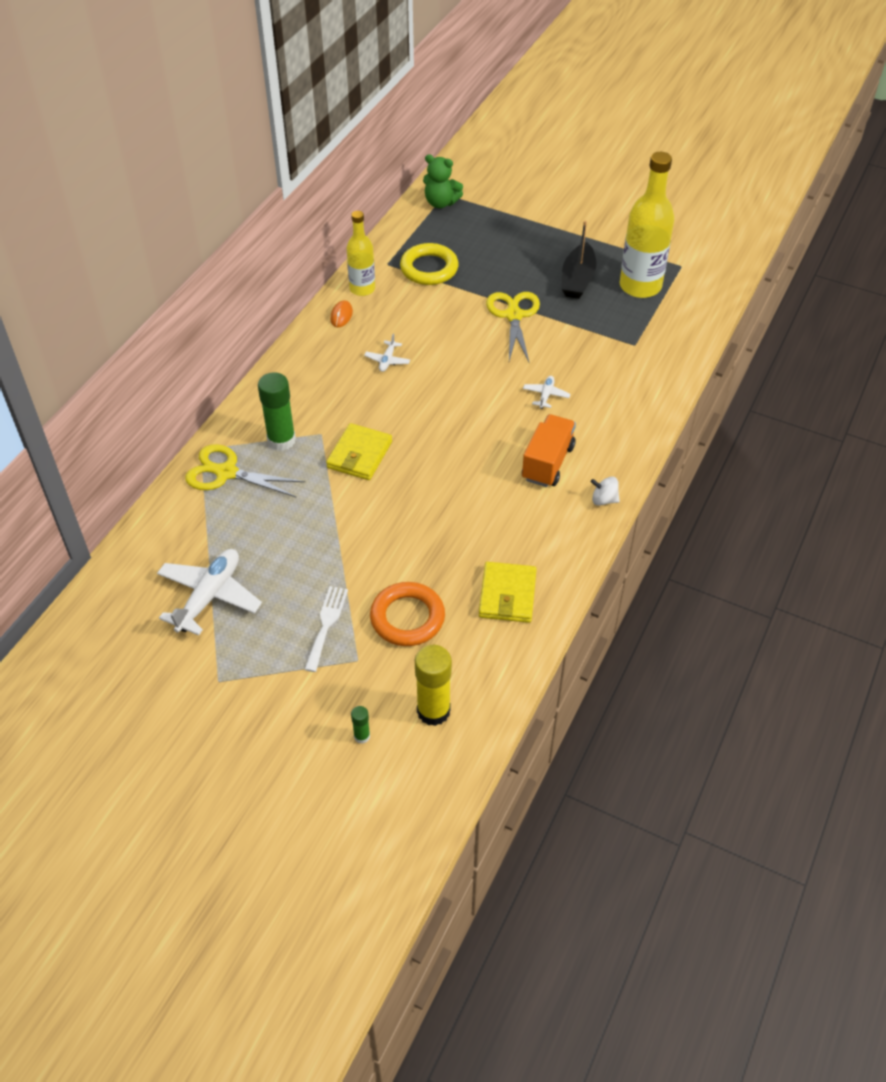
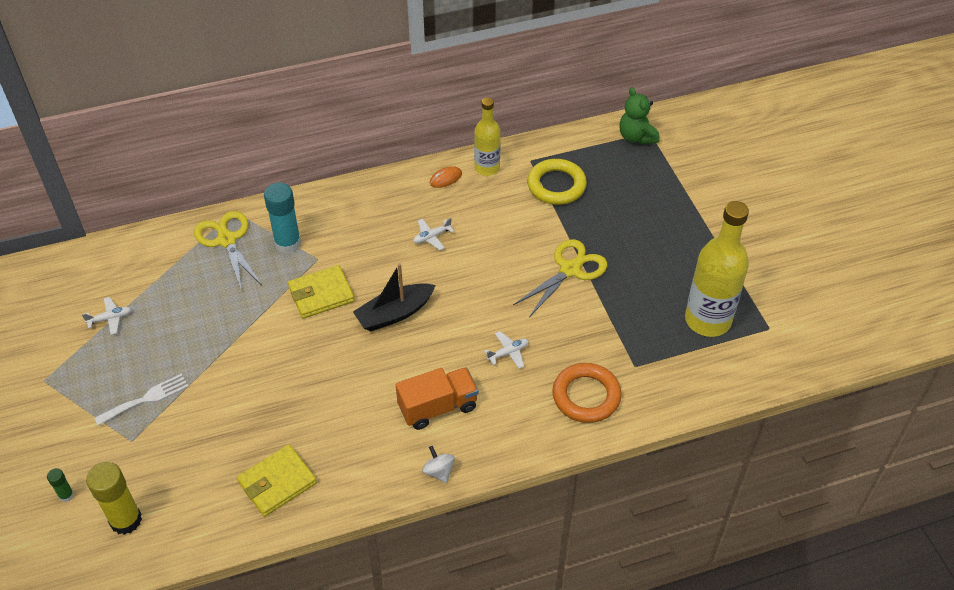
camera: 45 degrees right, 0 degrees up
white plane [157,549,262,635] -> white plane [82,297,132,335], size x0.48
green glue stick [258,372,296,451] -> turquoise glue stick [264,183,301,254]
orange ring [370,582,445,646] -> orange ring moved to [552,363,622,423]
black boat [561,220,597,299] -> black boat moved to [353,263,436,331]

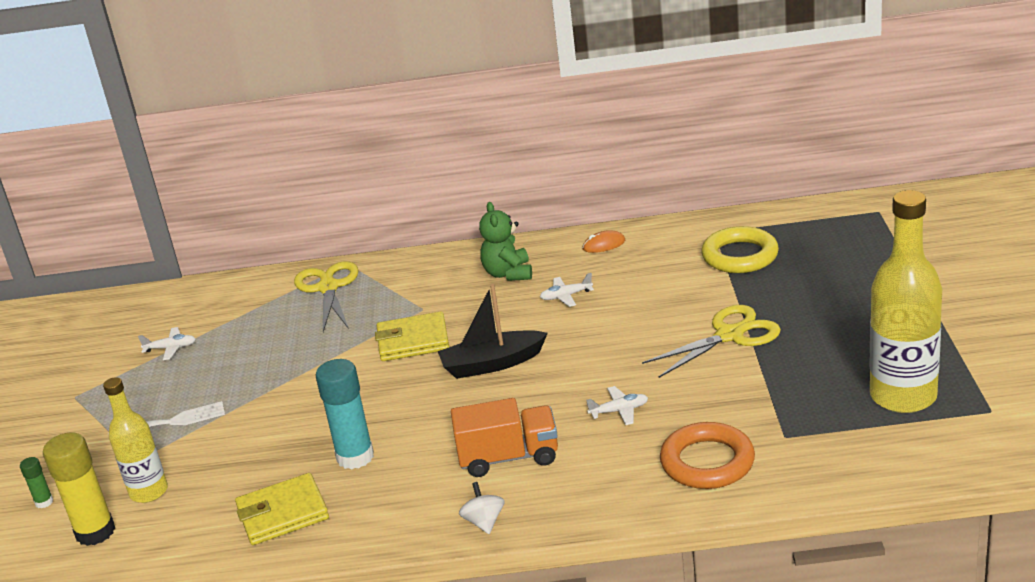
camera: 20 degrees right, 20 degrees down
turquoise glue stick [264,183,301,254] -> turquoise glue stick moved to [316,359,374,469]
yellow bottle [474,98,501,176] -> yellow bottle moved to [103,377,168,503]
green teddy bear [619,87,660,145] -> green teddy bear moved to [479,202,532,281]

